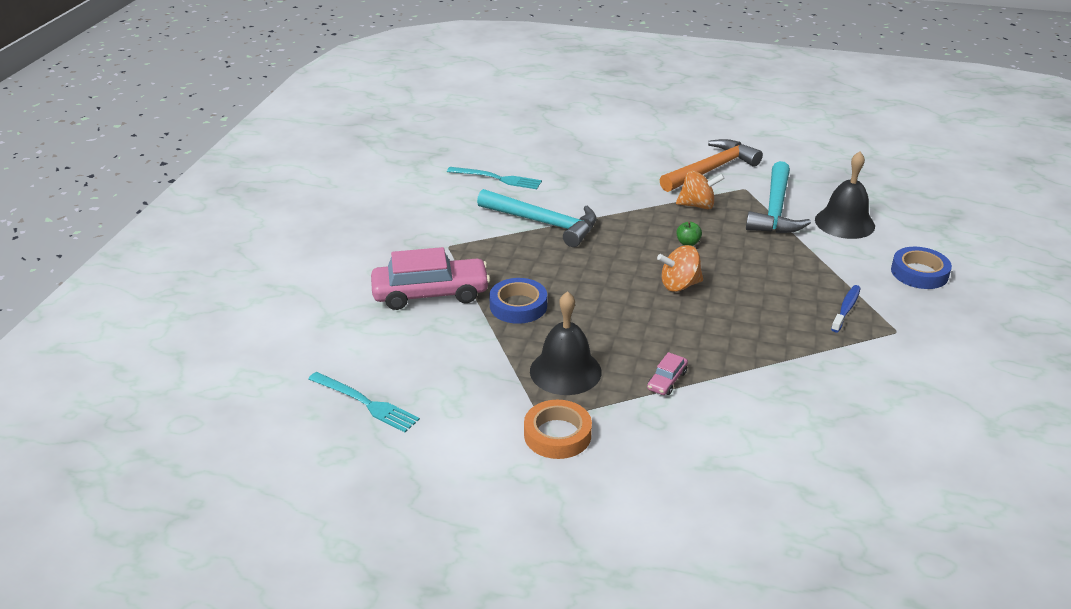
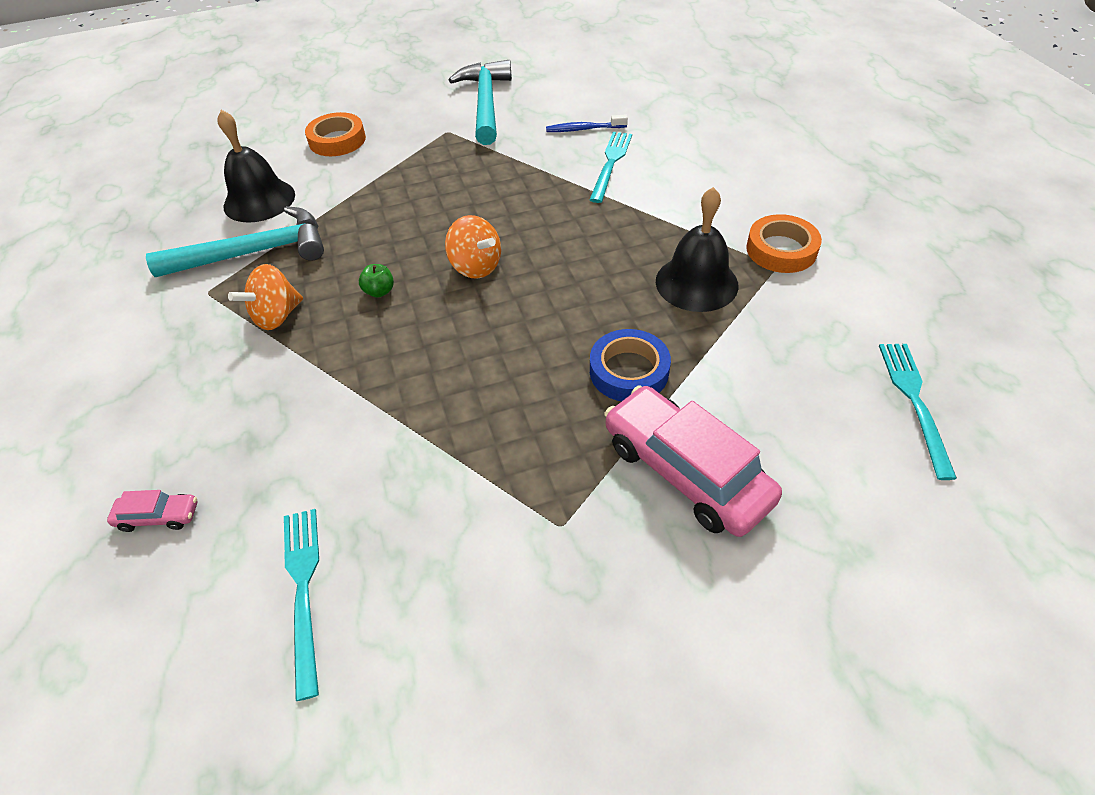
camera: 120 degrees left, 15 degrees up
turquoise hammer [477,189,597,247] -> turquoise hammer moved to [449,60,512,145]
pink car [647,352,688,395] -> pink car moved to [107,490,197,532]
orange hammer [660,139,763,192] -> none
orange spinning top [676,170,725,209] -> orange spinning top turned 105 degrees counterclockwise [228,264,303,330]
blue toothbrush [831,285,861,332] -> blue toothbrush moved to [546,114,628,132]
blue tape [891,247,952,289] -> orange tape [305,112,366,156]
none -> turquoise fork [589,132,632,203]

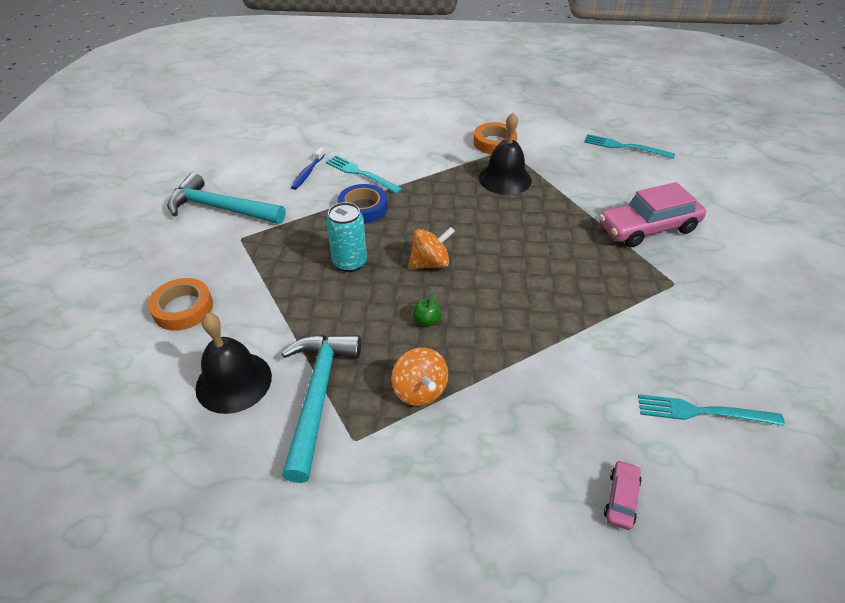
camera: 70 degrees left, 5 degrees down
blue tape [590,329,671,401] -> blue tape moved to [338,184,388,224]
none -> turquoise can [326,202,367,272]

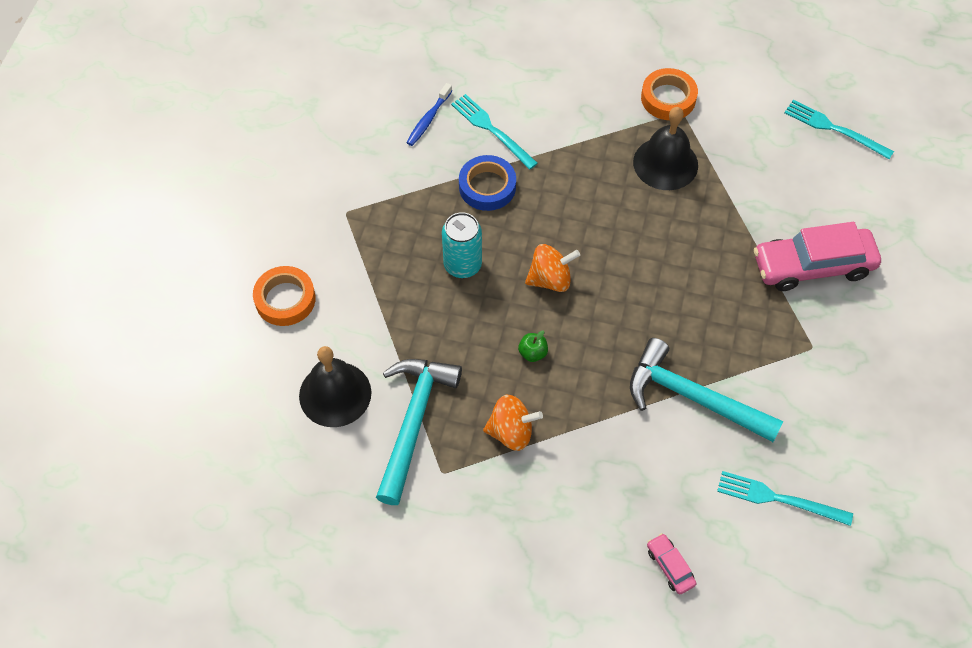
camera: 10 degrees right, 15 degrees up
turquoise hammer [167,173,285,224] -> turquoise hammer moved to [630,338,783,442]
orange spinning top [391,348,448,406] -> orange spinning top turned 75 degrees counterclockwise [483,395,543,451]
pink car [604,460,642,530] -> pink car turned 60 degrees counterclockwise [647,533,697,594]

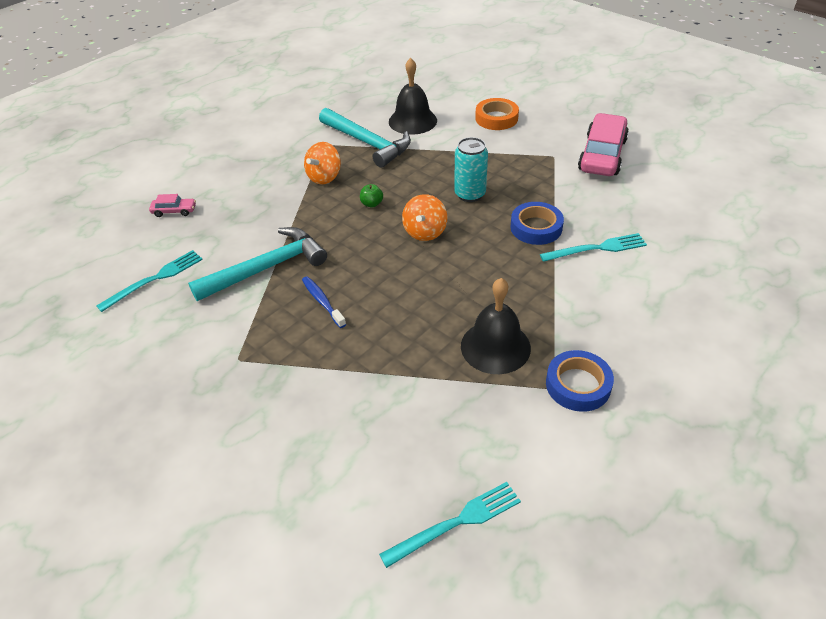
camera: 120 degrees right, 15 degrees down
blue toothbrush [407,83,452,146] -> blue toothbrush moved to [302,276,346,328]
orange tape [641,68,698,120] -> blue tape [546,350,614,412]
pink car [754,222,881,291] -> pink car moved to [578,113,629,176]

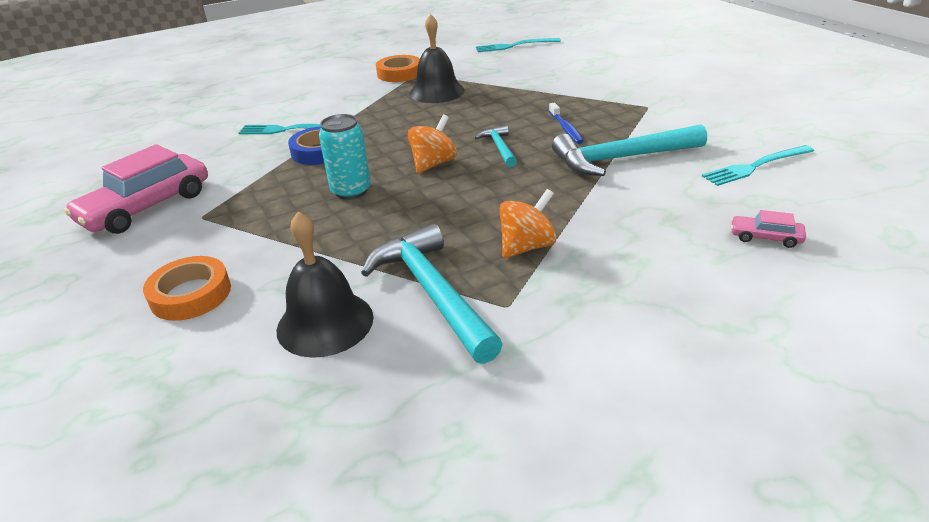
camera: 160 degrees left, 10 degrees down
green apple [360,184,383,207] -> none
blue tape [546,350,614,412] -> orange tape [376,55,420,82]
none -> turquoise hammer [475,125,517,167]

